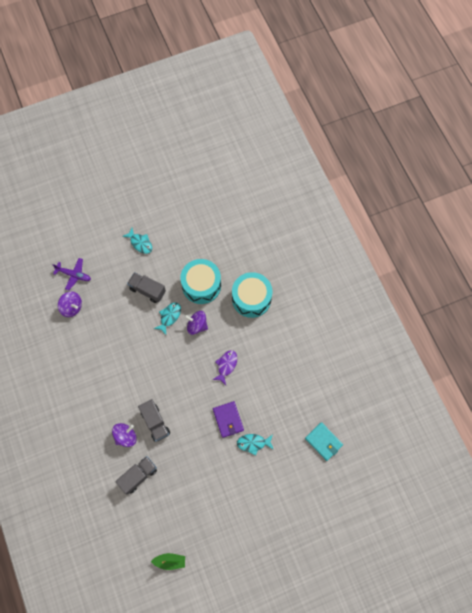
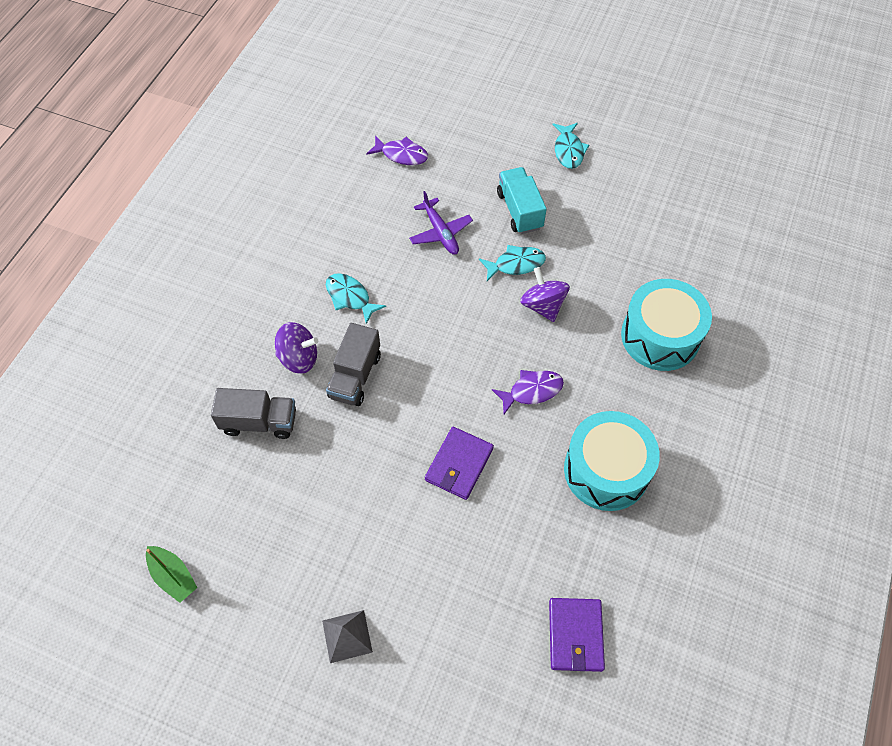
camera: 45 degrees right, 10 degrees down
purple plane [53,258,91,290] -> purple plane moved to [409,191,473,255]
purple spinning top [58,292,82,317] -> purple fish [366,135,428,165]
grey truck [127,272,166,303] -> turquoise truck [497,167,547,234]
turquoise drum [180,259,221,304] -> turquoise drum moved to [564,411,660,511]
turquoise fish [237,434,274,456] -> turquoise fish moved to [326,273,386,324]
turquoise wallet [305,422,343,461] -> purple wallet [549,598,605,672]
none -> grey pyramid [322,610,373,663]

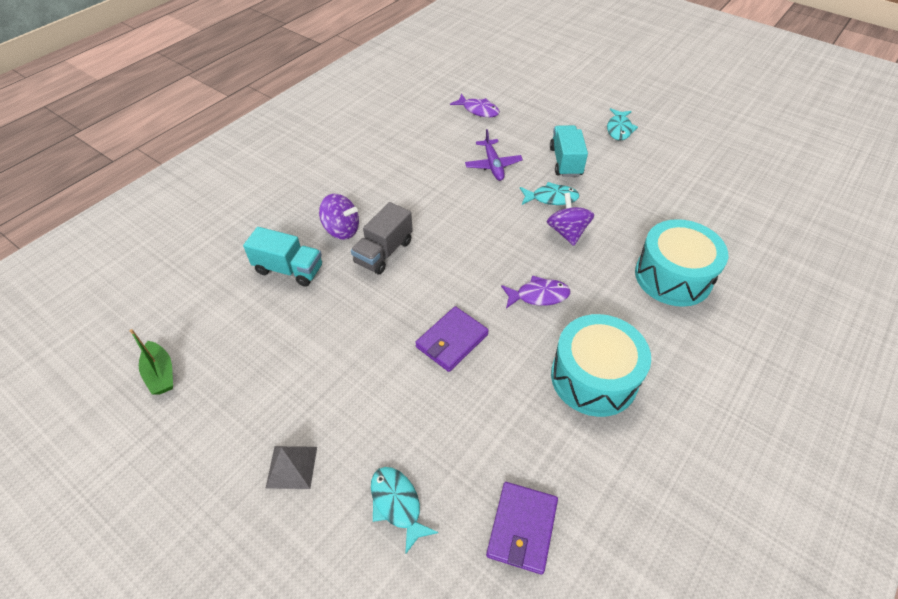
camera: 15 degrees right, 10 degrees down
grey truck [211,388,296,439] -> turquoise truck [243,227,322,287]
turquoise fish [326,273,386,324] -> turquoise fish moved to [371,467,439,555]

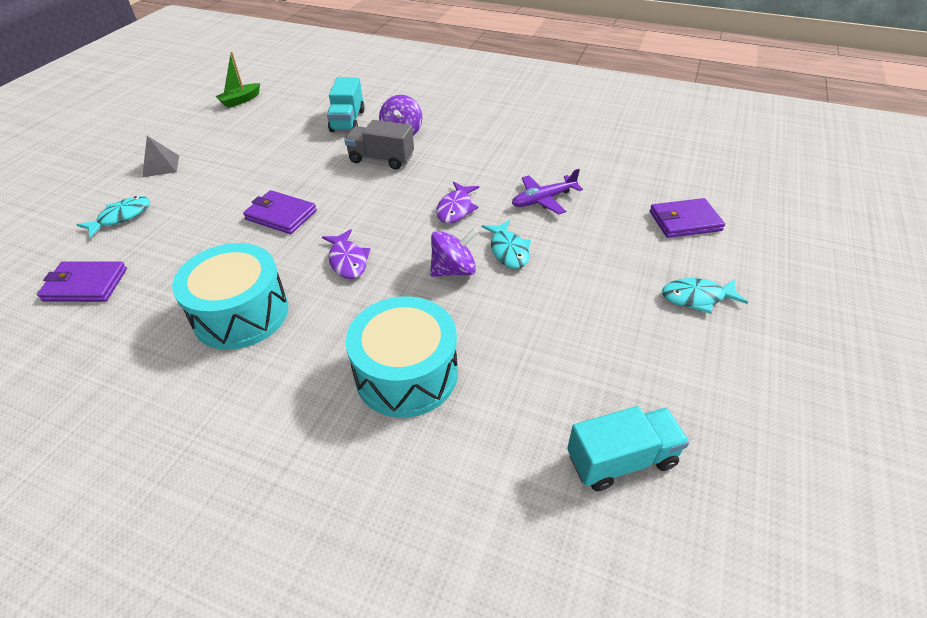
camera: 75 degrees right, 5 degrees down
purple fish [450,94,500,117] -> purple fish moved to [436,182,479,223]
turquoise truck [550,125,588,177] -> turquoise truck moved to [567,406,689,491]
none -> purple wallet [650,198,725,238]

